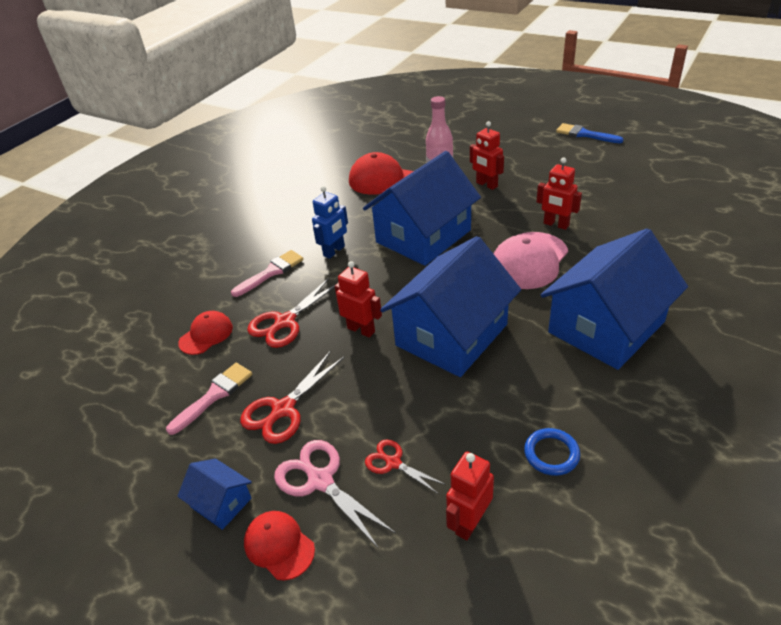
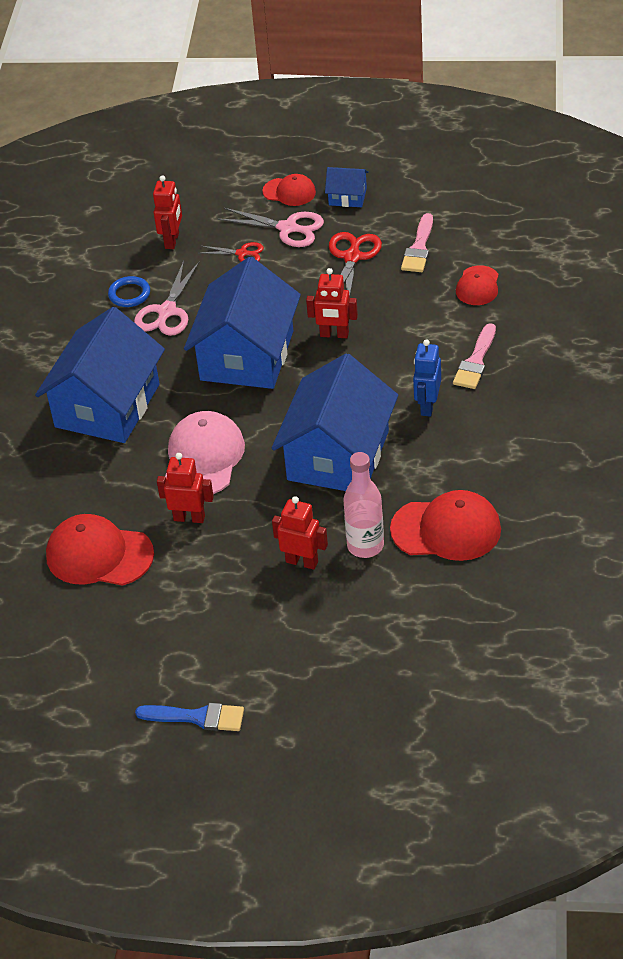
camera: 155 degrees right, 5 degrees up
red scissors [247,277,335,348] -> none
none -> red cap [46,514,154,586]
none -> pink scissors [134,261,200,336]

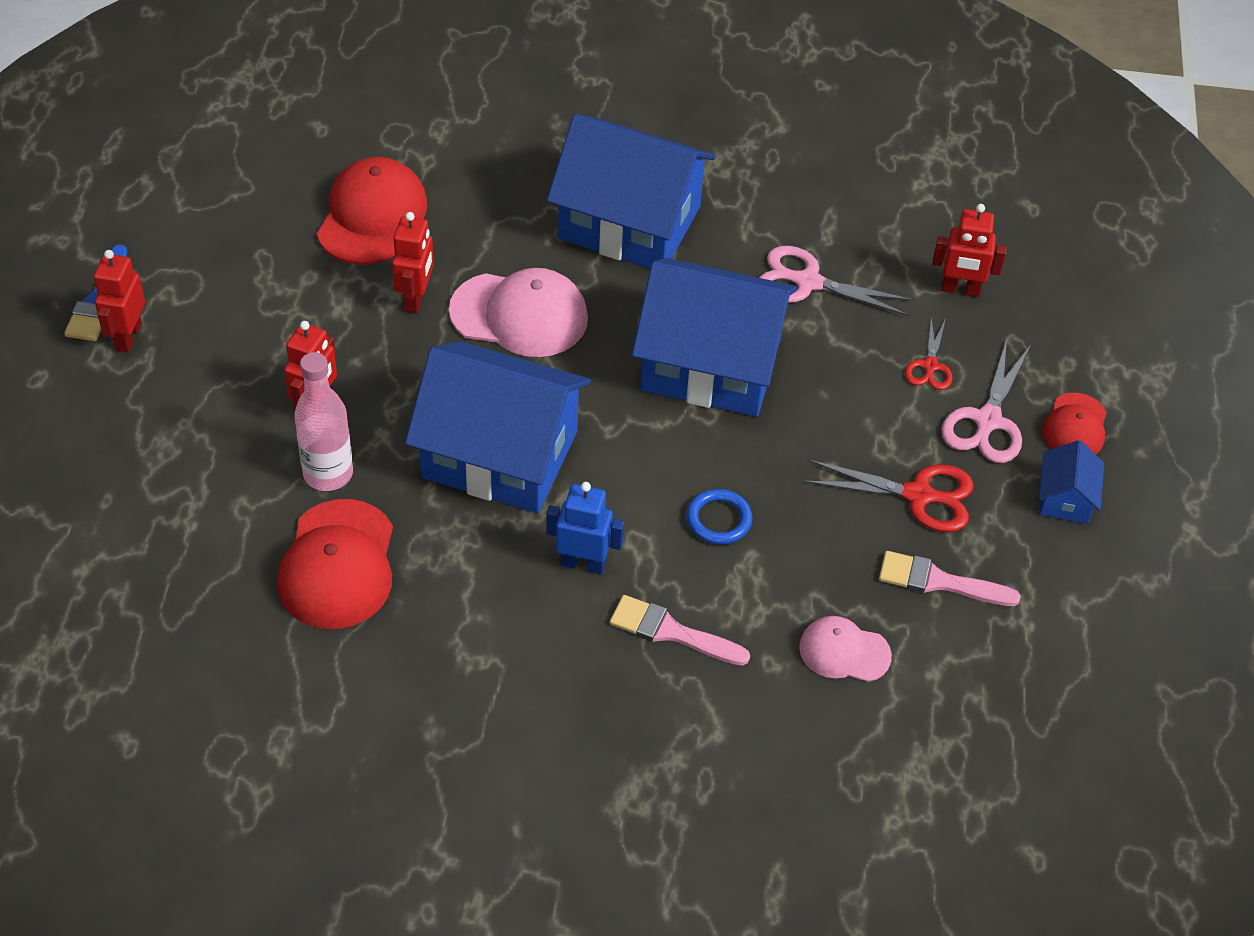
camera: 85 degrees right, 5 degrees up
blue ring [108,276,150,307] -> blue ring moved to [686,489,753,545]
red robot [306,268,358,338] -> red robot moved to [94,250,145,352]
red cap [456,265,499,305] -> pink cap [799,616,892,682]

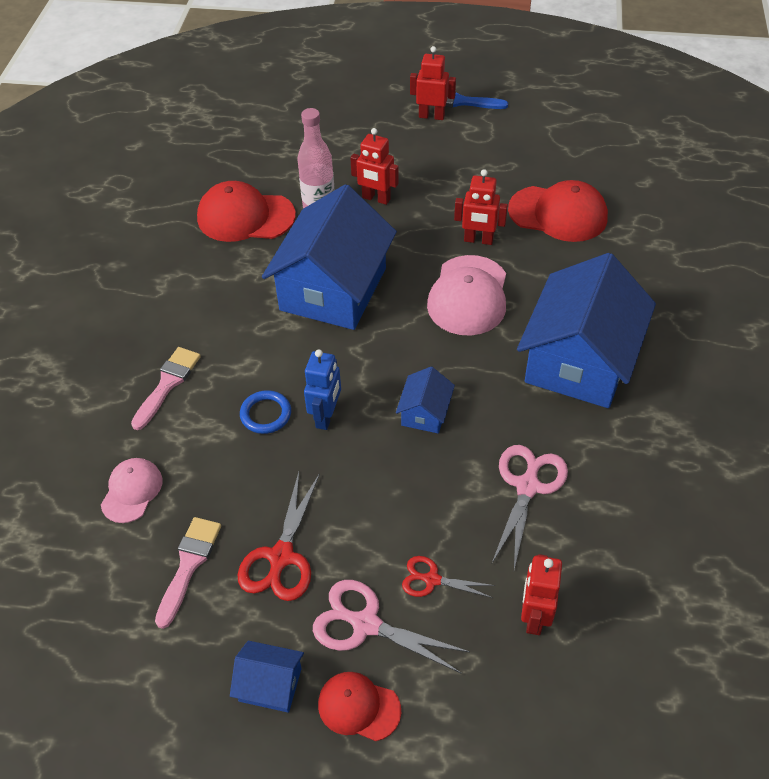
camera: 95 degrees right, 0 degrees up
blue robot [546,482,624,574] -> blue robot moved to [304,349,341,430]
blue house [632,258,797,417] -> blue house [396,367,455,433], size x0.43

